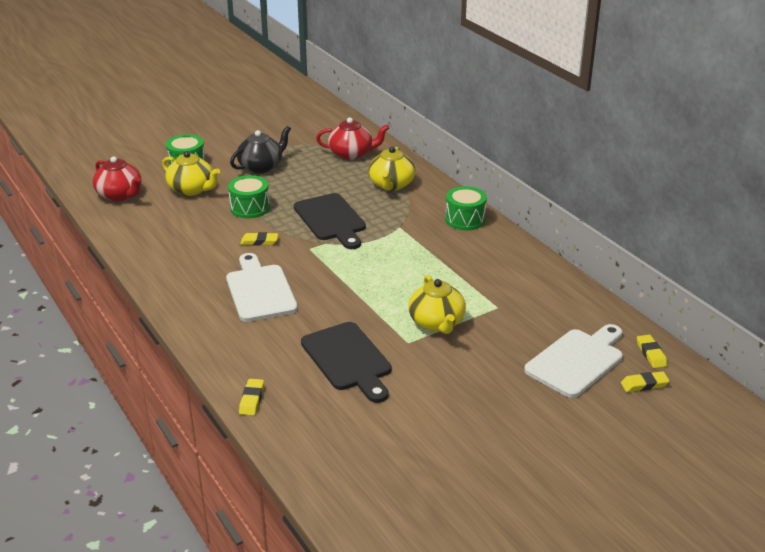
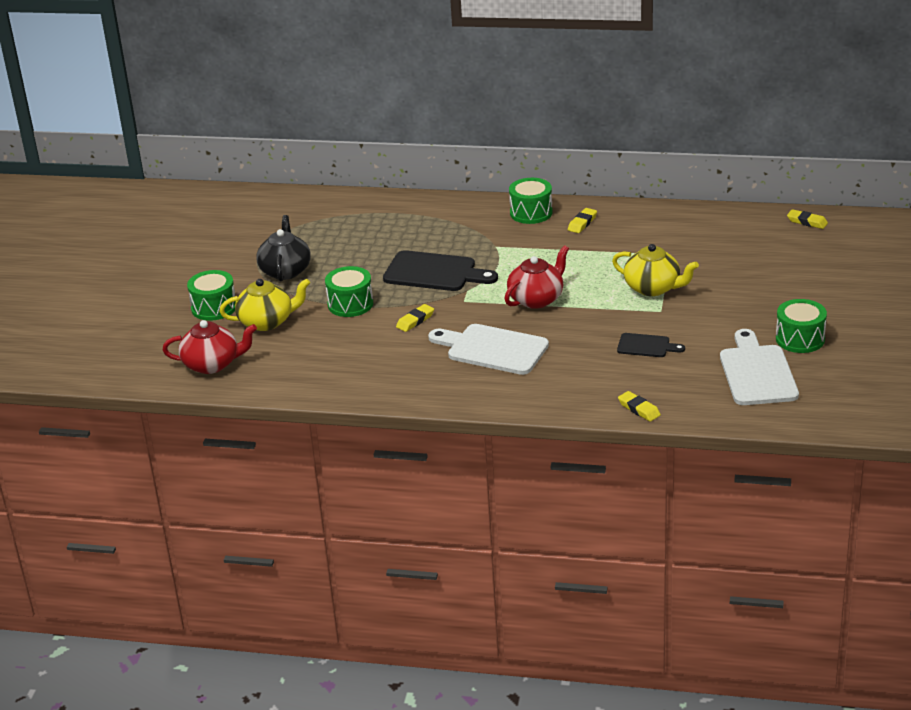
camera: 45 degrees left, 0 degrees up
black cutting board [301,322,391,403] -> black cutting board [617,333,685,357], size x0.55
red teapot [316,117,389,160] -> red teapot moved to [505,245,569,309]
yellow teapot [369,147,415,191] -> none
white cutting board [524,324,623,398] -> white cutting board moved to [720,329,799,405]
yellow eraser [621,371,670,392] -> yellow eraser moved to [568,208,597,233]
none -> green drum [776,299,827,353]

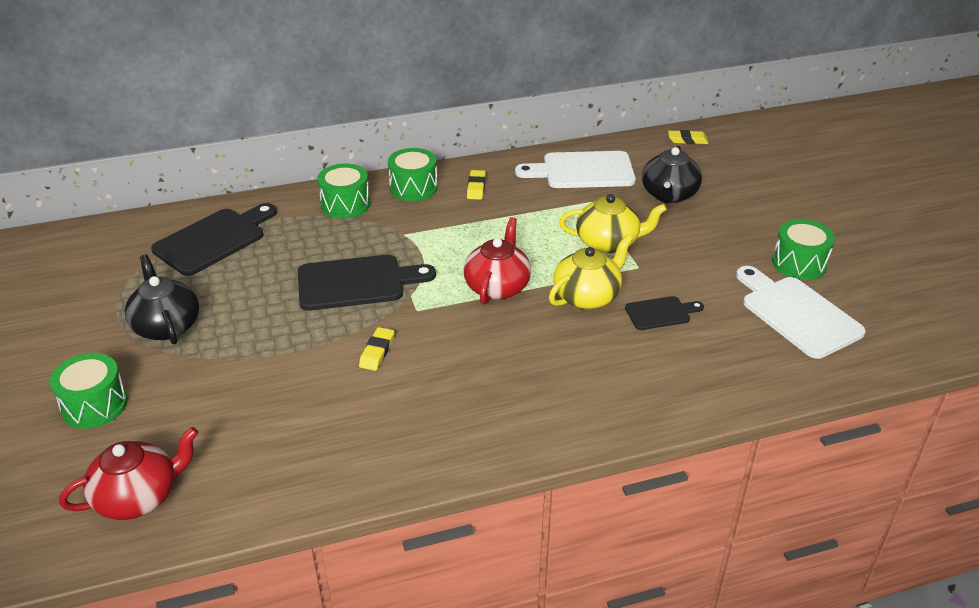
camera: 30 degrees left, 5 degrees up
yellow teapot [220,279,310,331] -> yellow teapot moved to [549,235,633,309]
green drum [325,266,373,317] -> green drum moved to [317,163,370,219]
white cutting board [428,324,549,375] -> white cutting board moved to [515,151,636,188]
yellow eraser [618,391,661,422] -> none
none -> black cutting board [151,203,277,276]
none -> black teapot [642,146,702,204]

